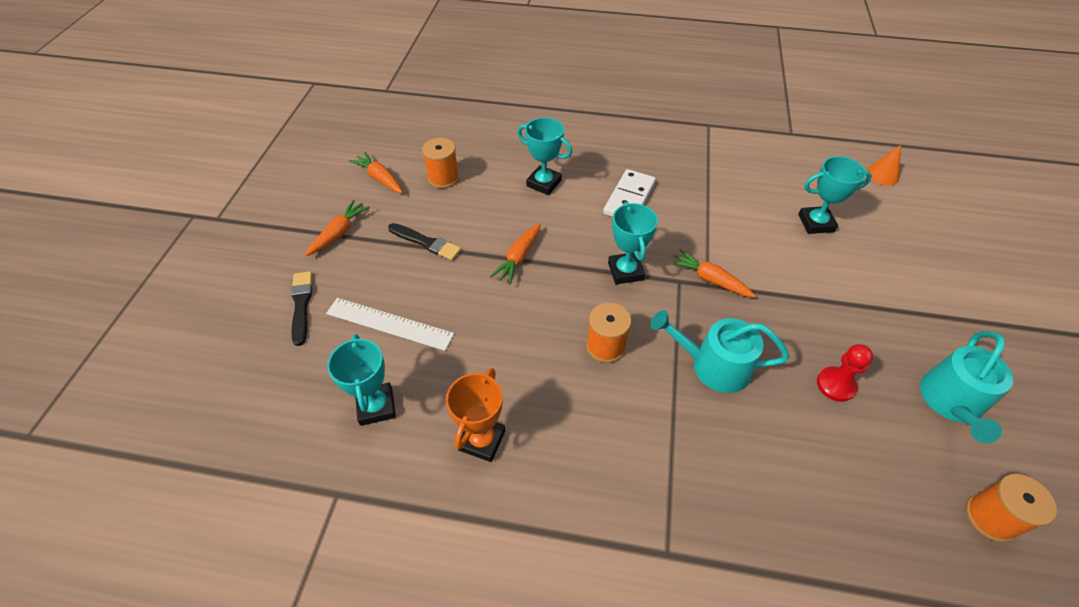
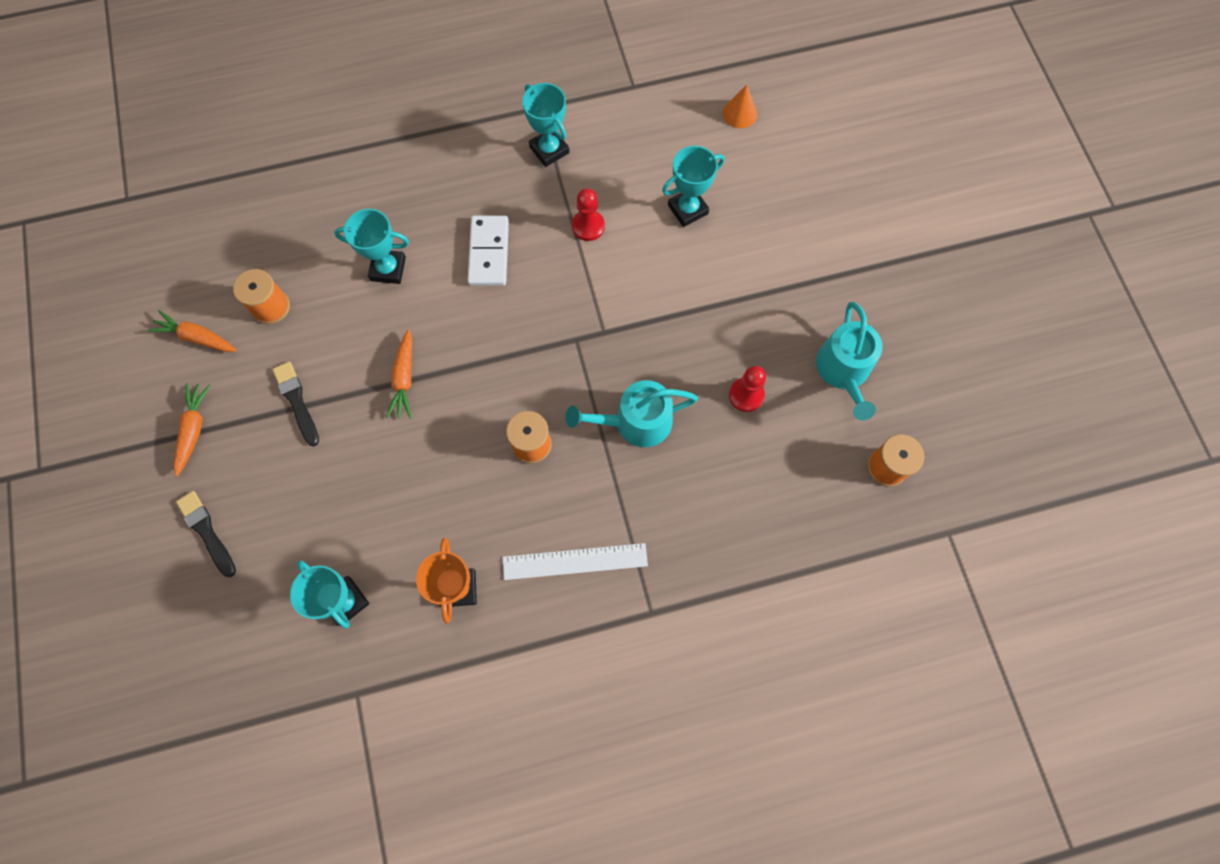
camera: 25 degrees left, 20 degrees up
white ruler [326,298,454,351] -> white ruler moved to [503,543,648,580]
black brush [388,223,461,260] -> black brush turned 120 degrees counterclockwise [273,362,319,447]
turquoise trophy [608,202,658,284] -> turquoise trophy moved to [522,83,569,167]
orange carrot [670,249,756,297] -> none
none -> red pawn [572,188,605,241]

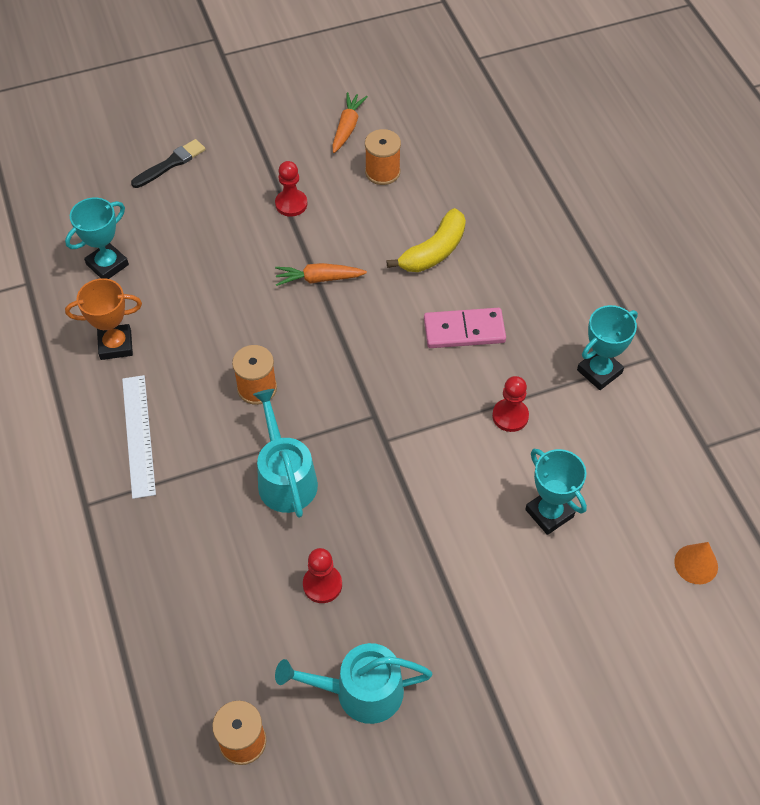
camera: 85 degrees right, 15 degrees down
orange carrot [173,383,211,477] -> none
black brush [273,362,319,447] -> red pawn [275,161,307,217]
turquoise trophy [334,209,409,284] -> yellow banana [386,208,466,272]
white domino [467,216,509,286] -> pink domino [424,308,506,348]

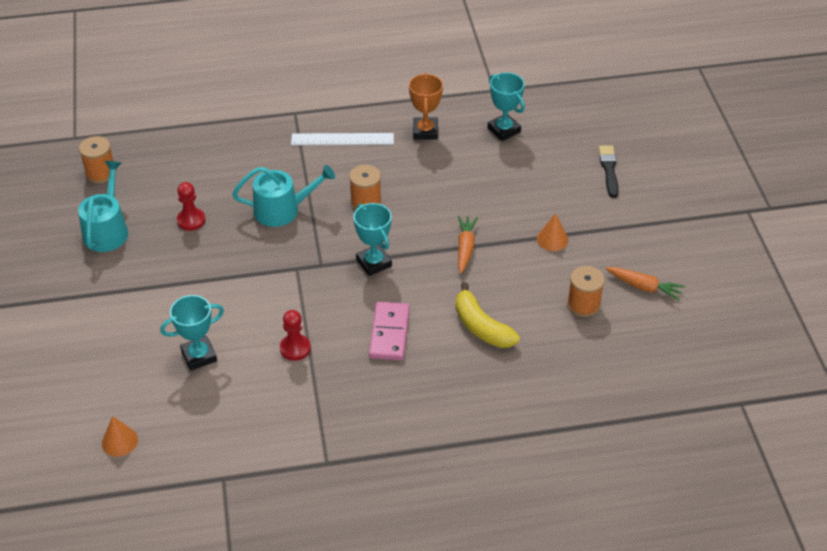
camera: 100 degrees right, 10 degrees down
black brush [131,139,206,188] -> black brush turned 150 degrees counterclockwise [599,145,618,198]
red pawn [275,161,307,217] -> orange cone [537,213,568,251]
turquoise trophy [577,305,638,390] -> turquoise trophy moved to [354,203,392,276]

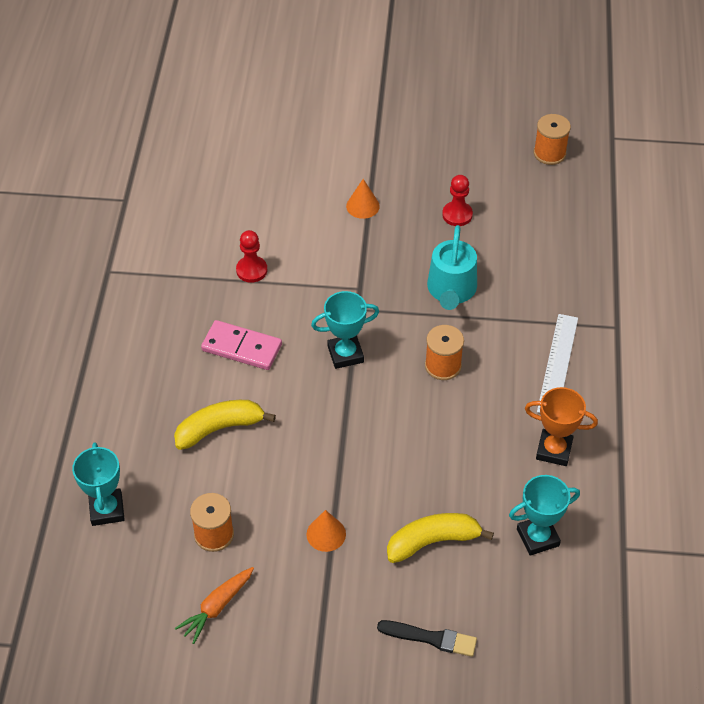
camera: 105 degrees right, 5 degrees up
turquoise watering can [78,161,128,252] -> none
orange cone [102,416,138,457] -> orange cone moved to [346,179,380,219]
turquoise trophy [160,295,224,371] -> turquoise trophy moved to [72,442,125,526]
orange carrot [458,216,478,273] -> none
none -> yellow banana [387,513,494,563]

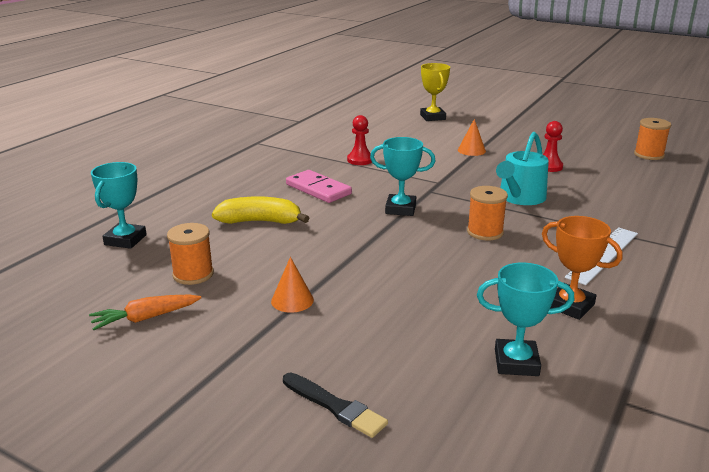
camera: 25 degrees right, 25 degrees down
yellow banana [387,513,494,563] -> none
none -> yellow trophy [420,63,450,121]

